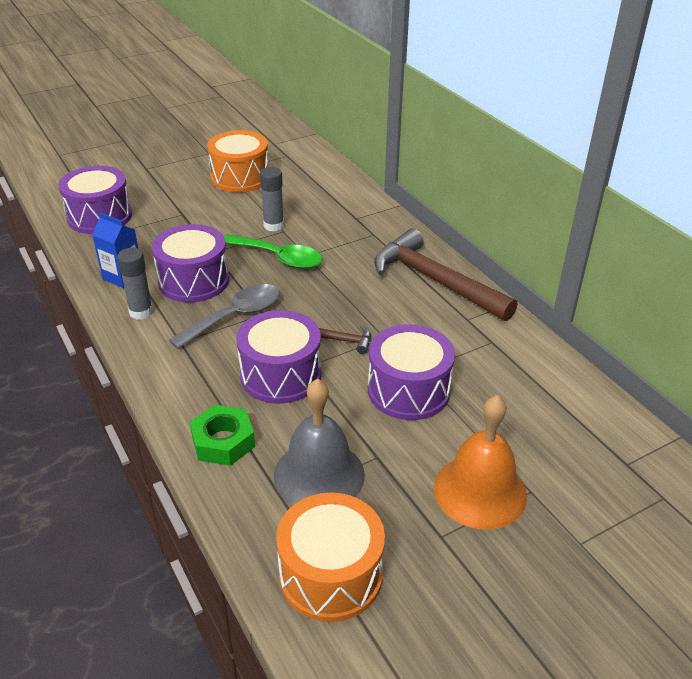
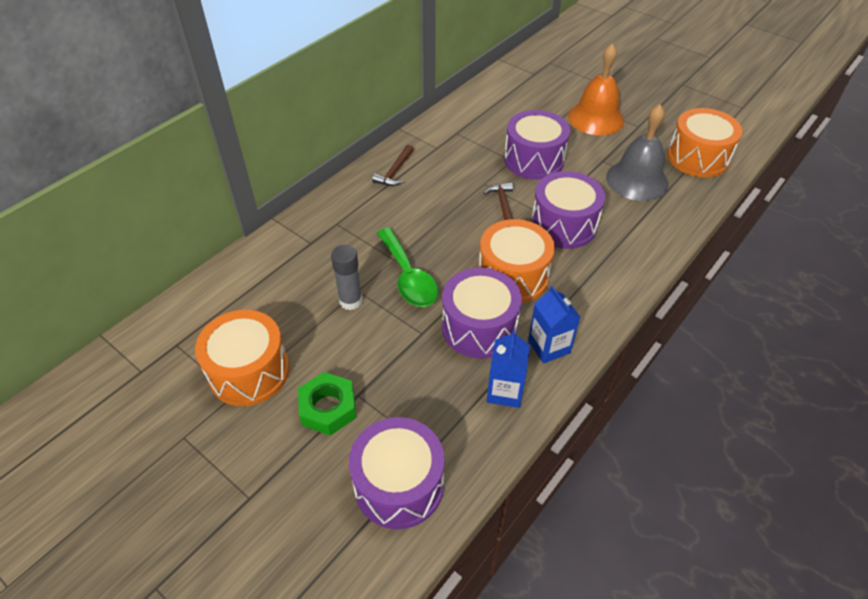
camera: 110 degrees left, 10 degrees up
grey glue stick [117,248,153,320] -> blue carton [528,286,580,364]
grey spoon [169,284,280,349] -> orange drum [479,219,555,303]
green nut [190,405,255,466] -> green nut moved to [298,372,356,436]
green spoon [224,234,323,269] -> green spoon turned 150 degrees clockwise [377,228,438,307]
brown hammer [374,229,518,321] -> brown hammer [372,145,414,186], size x0.45

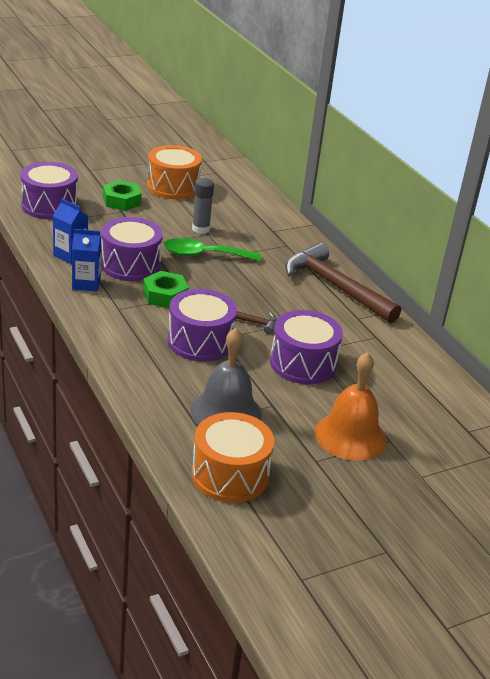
camera: 110 degrees right, 15 degrees down
brown hammer [372,145,414,186] -> brown hammer [285,243,401,323], size x2.22
orange drum [479,219,555,303] -> green nut [143,271,189,308]

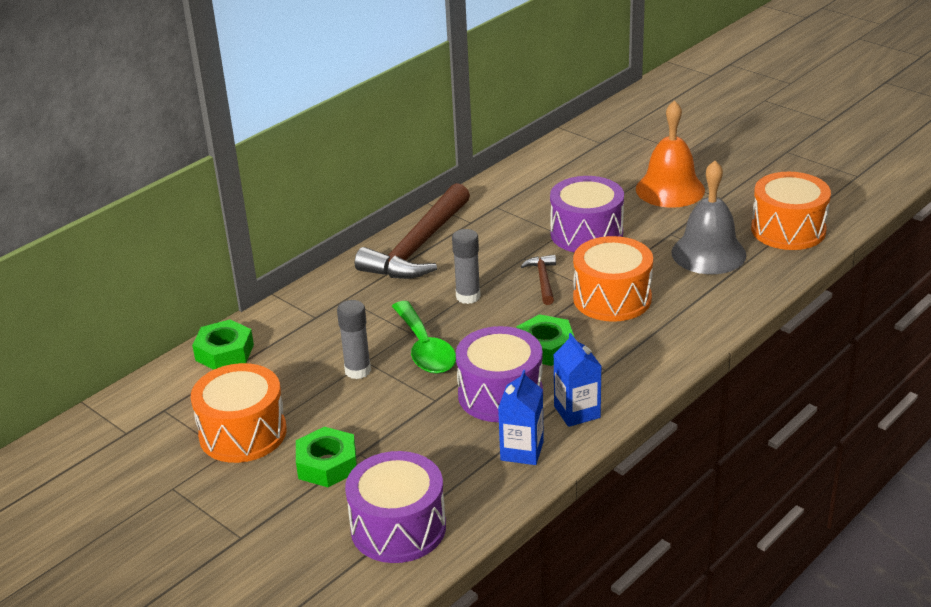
camera: 105 degrees left, 0 degrees up
purple drum [167,289,237,362] -> orange drum [573,236,653,322]
none -> green nut [192,319,254,370]
none -> grey glue stick [452,229,481,304]

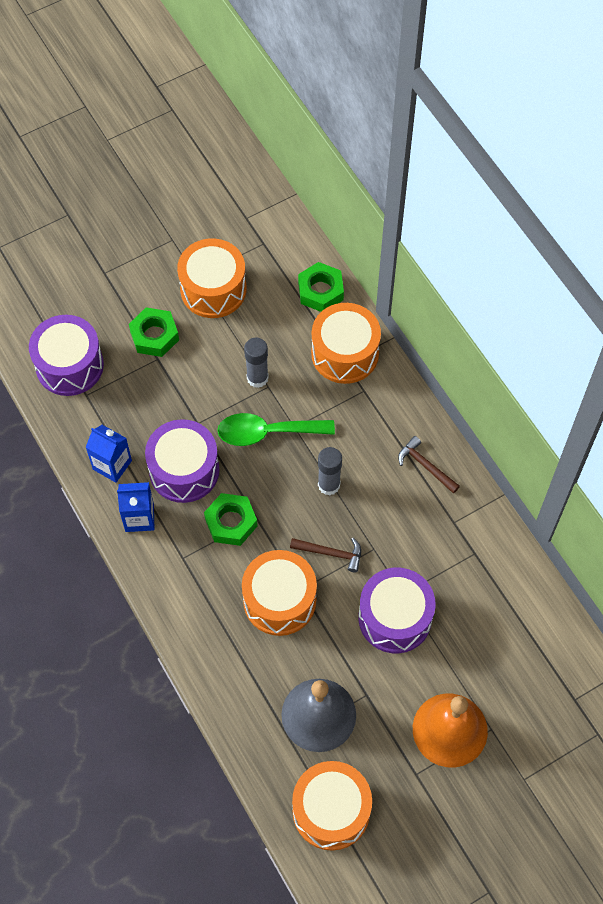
camera: 105 degrees right, 30 degrees up
brown hammer [355,183,470,279] -> brown hammer [398,436,460,494], size x0.45
none -> orange drum [311,303,381,384]

